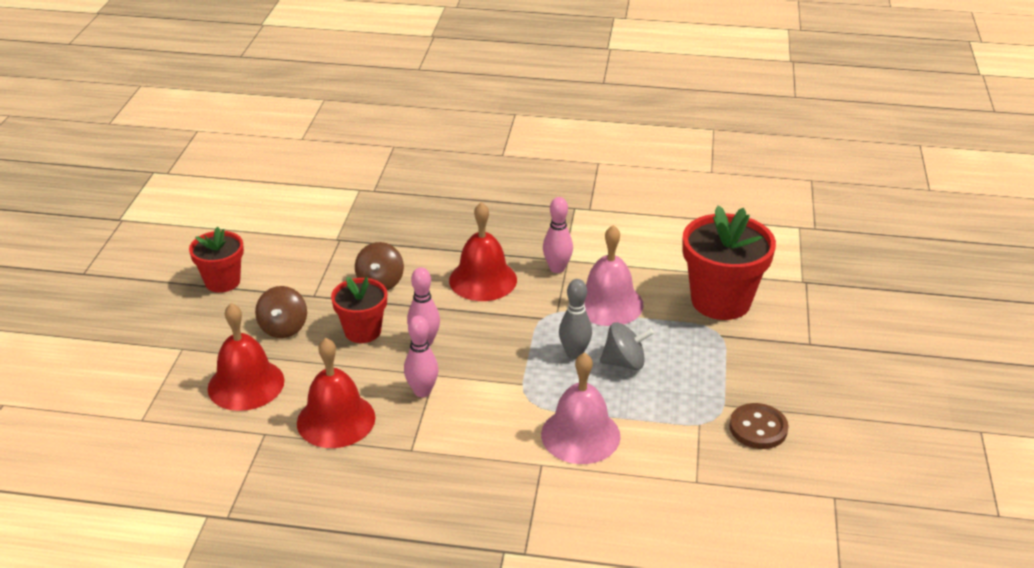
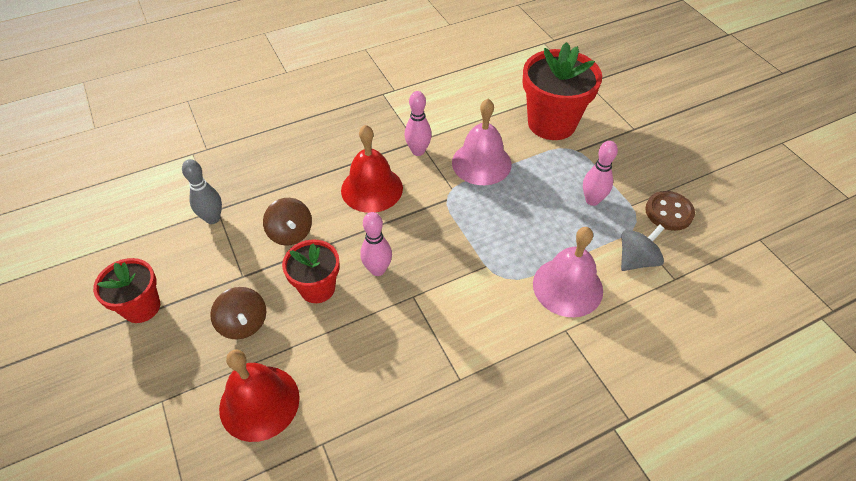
camera: 35 degrees left, 15 degrees up
red bell [297,338,376,448] -> none
pink bowling pin [404,315,438,397] -> pink bowling pin moved to [583,141,618,206]
grey bowling pin [559,279,592,359] -> grey bowling pin moved to [182,159,222,224]
grey spinning top [600,322,654,370] -> grey spinning top moved to [621,225,665,271]

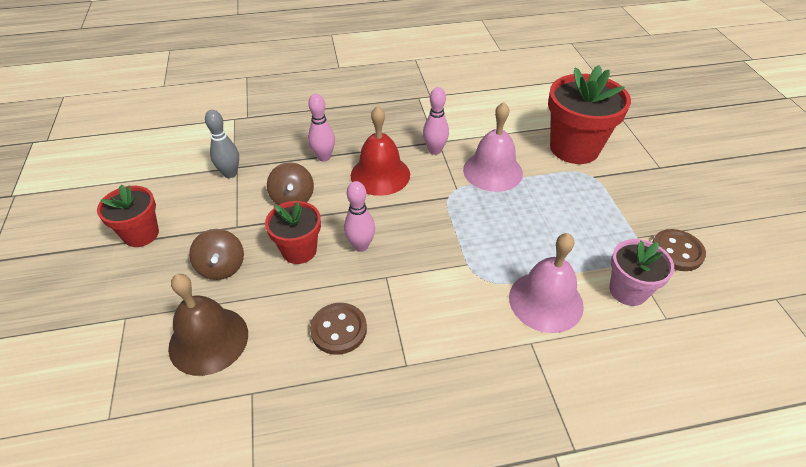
camera: 15 degrees right, 5 degrees down
red bell [219,349,300,442] -> brown bell [168,274,248,376]
pink bowling pin [583,141,618,206] -> pink bowling pin moved to [308,94,335,162]
grey spinning top [621,225,665,271] -> pink flower pot [609,239,674,306]
none -> brown button [310,303,367,355]

